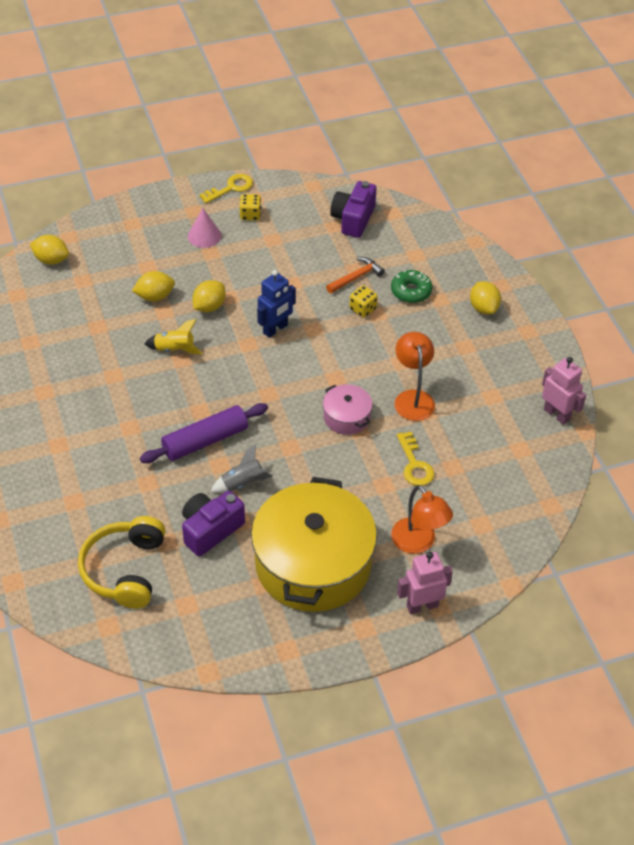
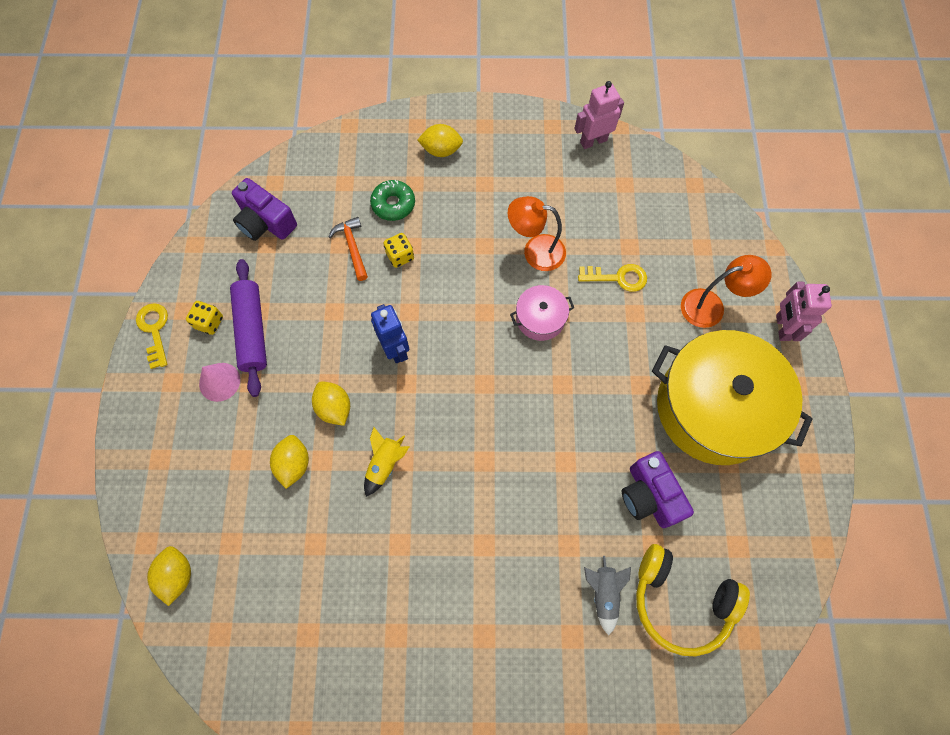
camera: 70 degrees left, 20 degrees up
yellow lemon [30,235,69,265] -> yellow lemon turned 45 degrees counterclockwise [147,546,191,606]
purple rolling pin [140,403,268,463] -> purple rolling pin moved to [230,259,267,397]
grey rocket [210,444,273,493] -> grey rocket moved to [584,556,631,635]

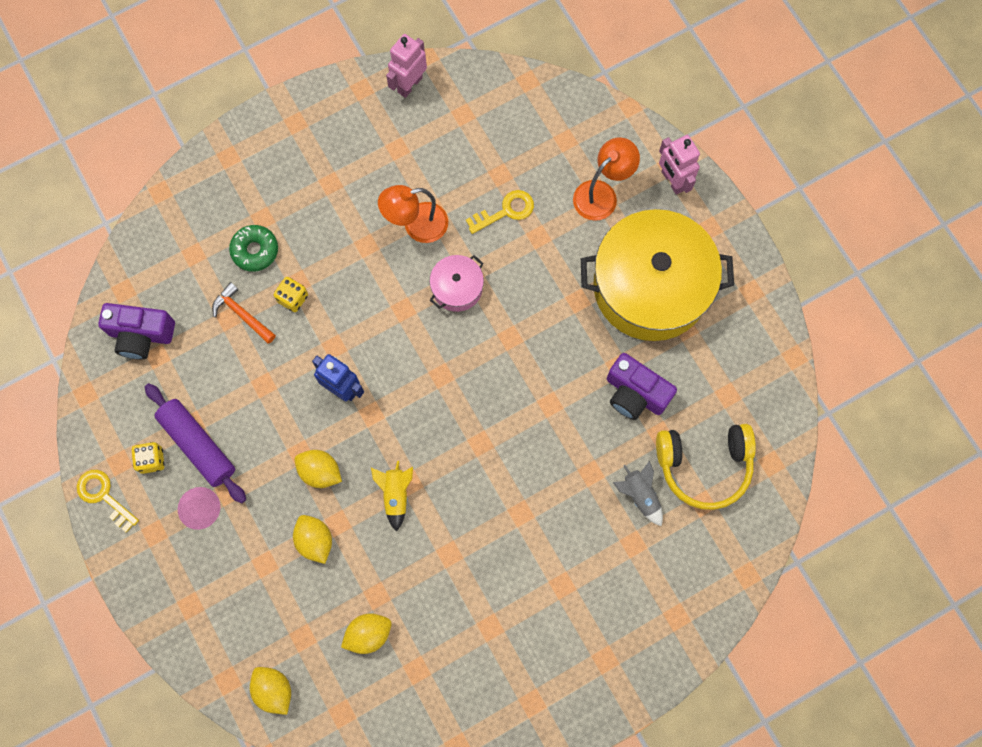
camera: 30 degrees left, 5 degrees up
yellow lemon [417,124,463,157] -> yellow lemon moved to [341,613,392,654]

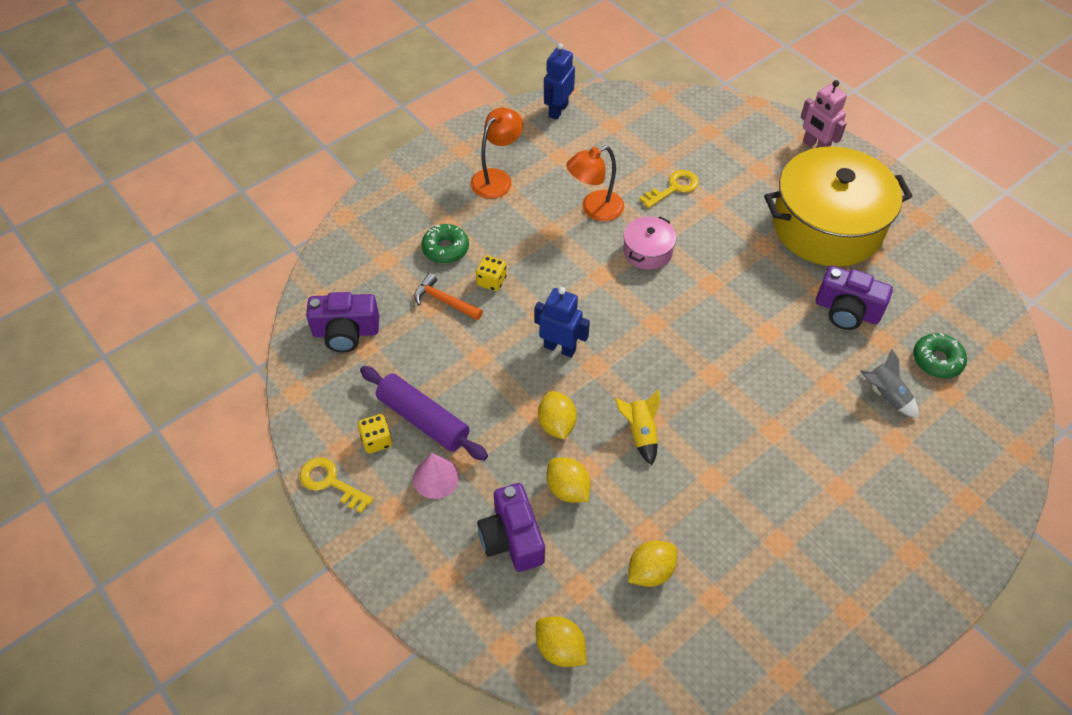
camera: 10 degrees left, 20 degrees down
yellow lemon [294,450,342,488] -> yellow lemon turned 60 degrees clockwise [538,391,577,440]
pink robot [386,34,427,98] -> blue robot [544,43,575,120]
orange lamp [573,137,640,221] -> orange lamp moved to [470,107,523,199]
yellow headphones [656,424,756,510] -> green donut [913,333,967,378]
none -> purple camera [477,483,545,572]

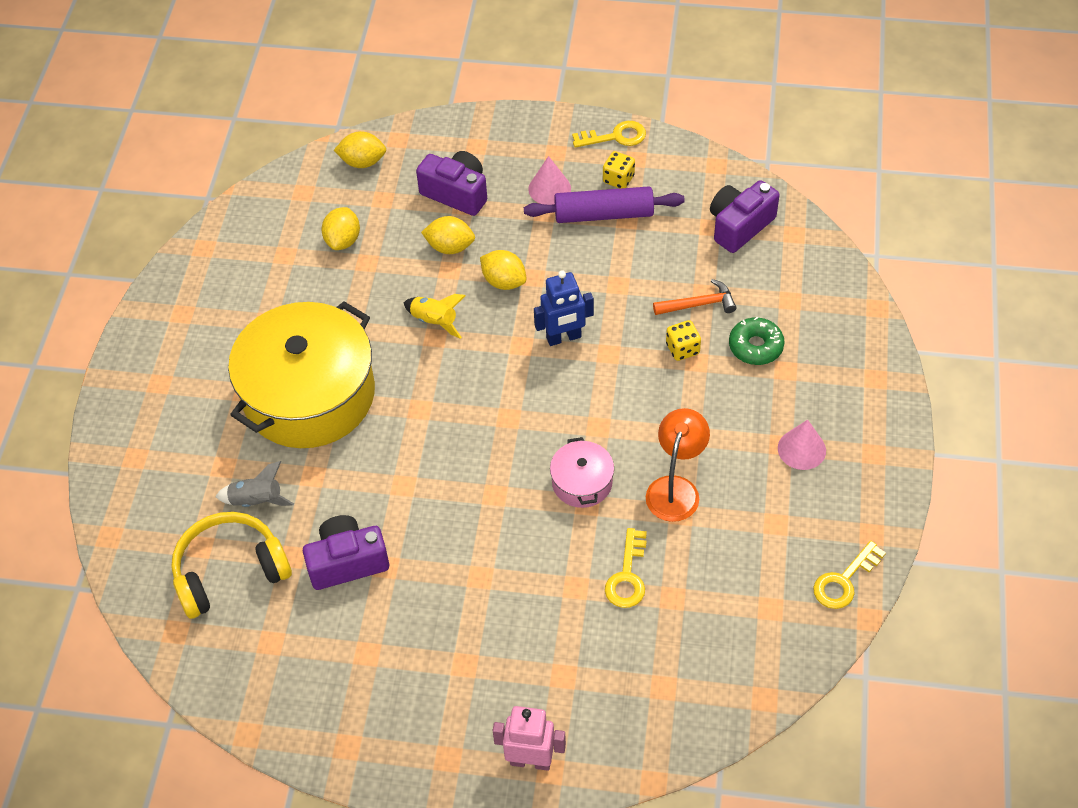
camera: 140 degrees right, 0 degrees up
orange lamp [470,107,523,199] -> pink cone [778,420,826,470]
blue robot [544,43,575,120] -> yellow key [813,541,886,609]
yellow pot [764,146,912,267] -> yellow pot moved to [228,301,375,448]
green donut [913,333,967,378] -> yellow headphones [171,512,292,619]

